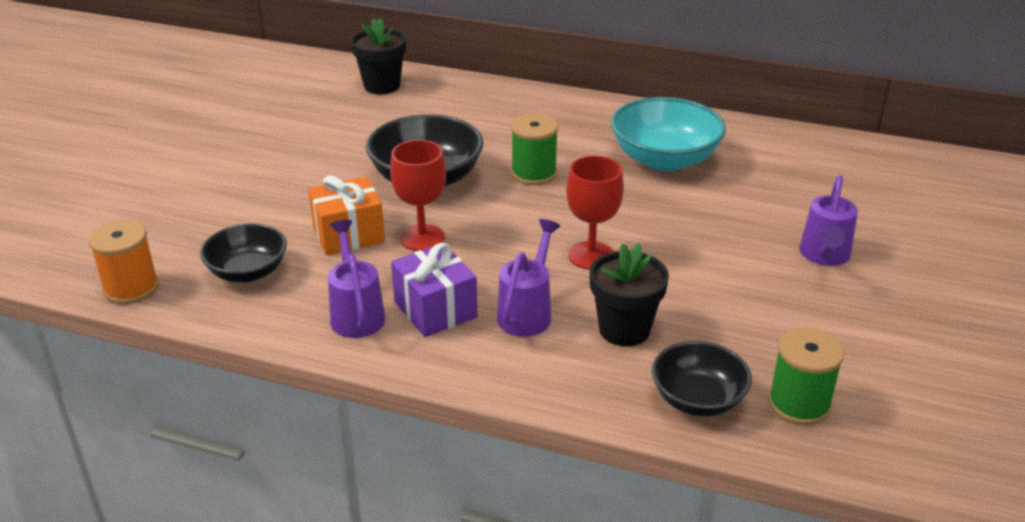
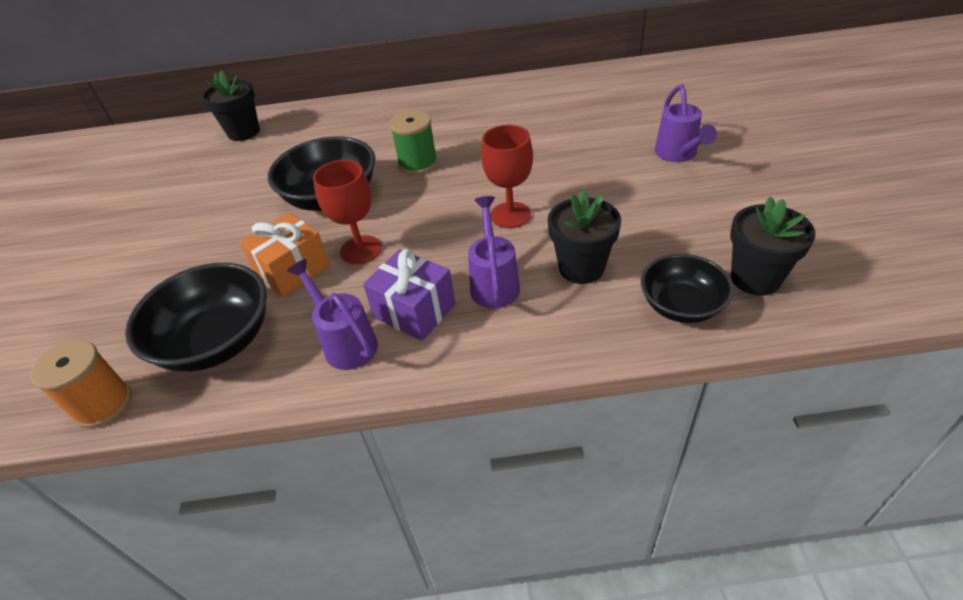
camera: 20 degrees left, 10 degrees up
black bowl [200,223,287,282] -> black bowl [125,263,267,372], size x1.56
turquoise bowl [611,97,726,171] -> none
green spool [768,328,844,425] -> black flower pot [730,197,816,296]

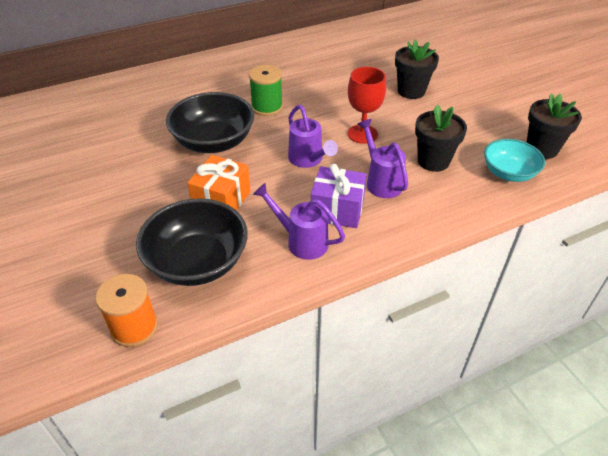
camera: 25 degrees left, 0 degrees up
black flower pot [201,71,260,141] -> black flower pot moved to [395,39,439,99]
red goblet [313,160,382,264] -> none
black bowl [641,254,734,323] -> turquoise bowl [484,139,545,182]
purple watering can [655,84,717,162] -> purple watering can moved to [288,105,338,168]

